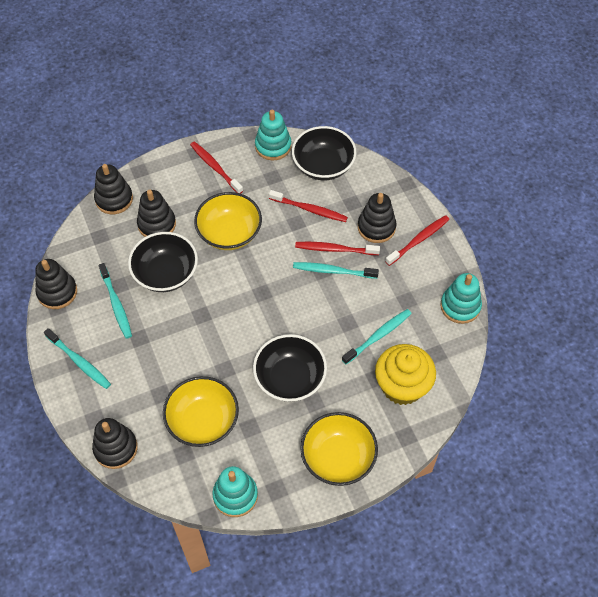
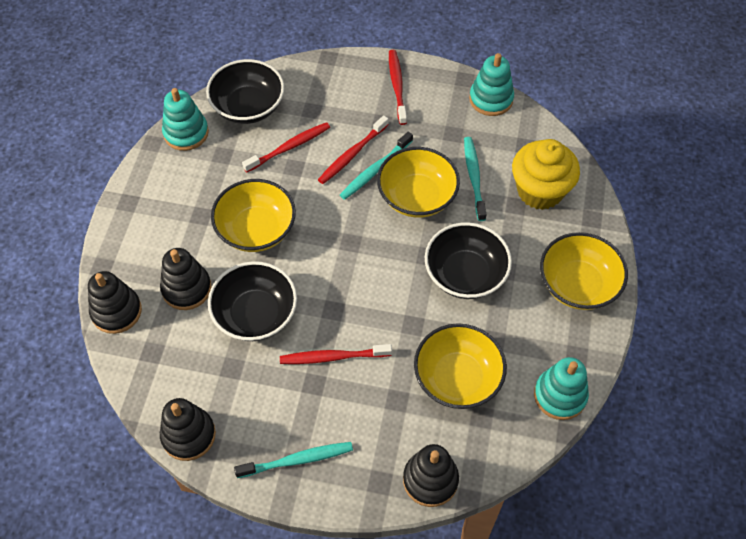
camera: 55 degrees left, 0 degrees up
turquoise toothbrush [99,263,132,339] -> none
red toothbrush [190,141,243,194] -> red toothbrush moved to [280,344,392,364]
black stacking toy [358,193,397,243] -> none
none -> yellow bowl [377,147,460,218]

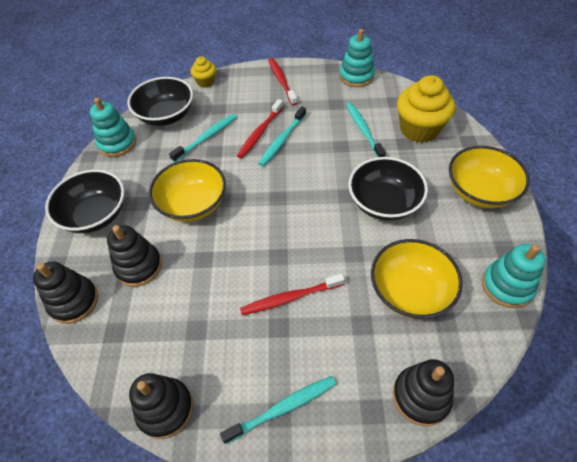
camera: 10 degrees left, 5 degrees down
black bowl [208,261,297,341] -> black bowl moved to [45,169,124,233]
red toothbrush [242,122,330,172] -> turquoise toothbrush [169,114,237,162]
yellow bowl [377,147,460,218] -> none
none -> yellow cupcake [190,57,216,88]

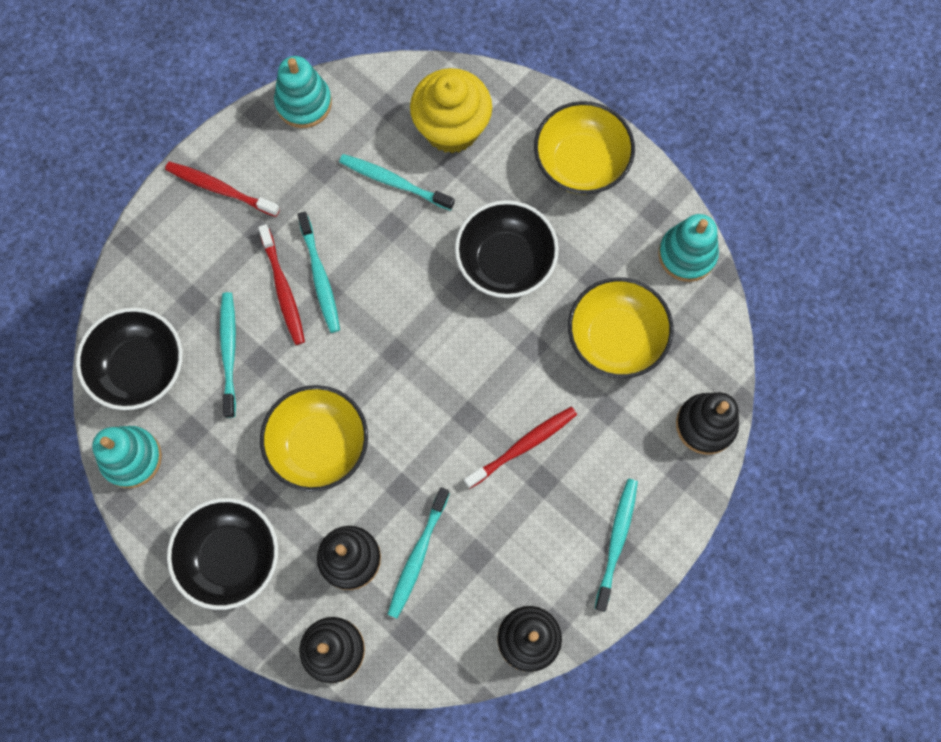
camera: 50 degrees left, 20 degrees up
yellow cupcake [190,57,216,88] -> none
red toothbrush [240,274,345,315] -> red toothbrush turned 150 degrees counterclockwise [464,407,577,489]
none -> turquoise toothbrush [387,487,450,618]

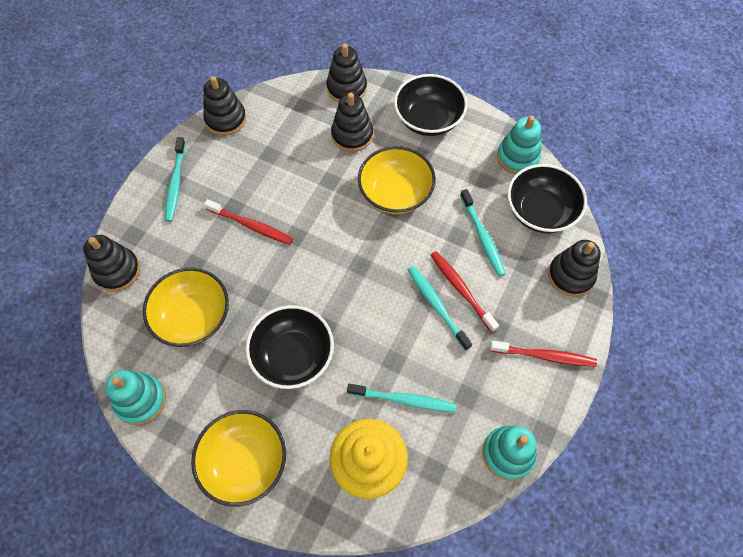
camera: 165 degrees right, 10 degrees down
turquoise toothbrush [387,487,450,618] -> none
red toothbrush [464,407,577,489] -> red toothbrush turned 105 degrees counterclockwise [204,199,293,245]
none -> black stacking toy [548,240,601,297]

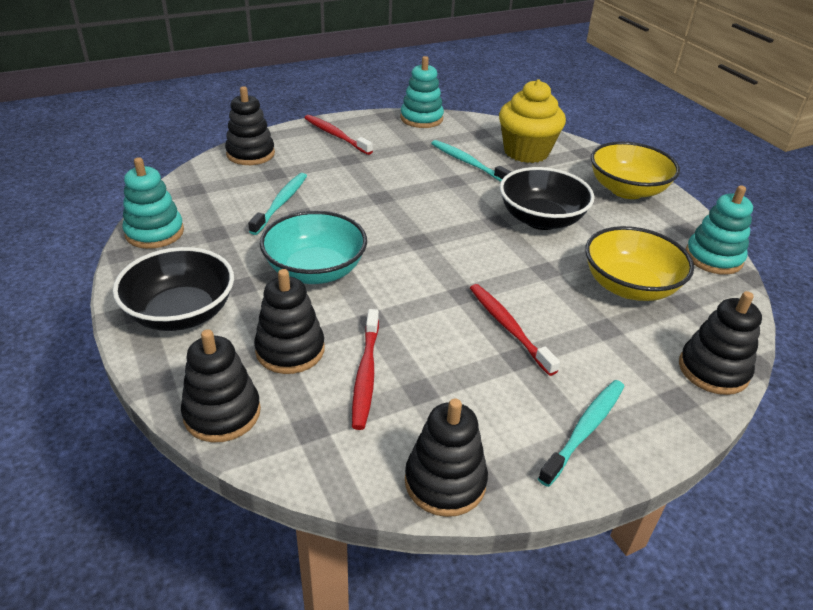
camera: 145 degrees left, 25 degrees down
yellow bowl [358,146,436,214] -> turquoise bowl [260,211,367,284]
turquoise toothbrush [408,266,472,351] -> none
red toothbrush [431,251,499,332] -> red toothbrush moved to [352,309,379,430]
black bowl [508,164,587,233] -> none

